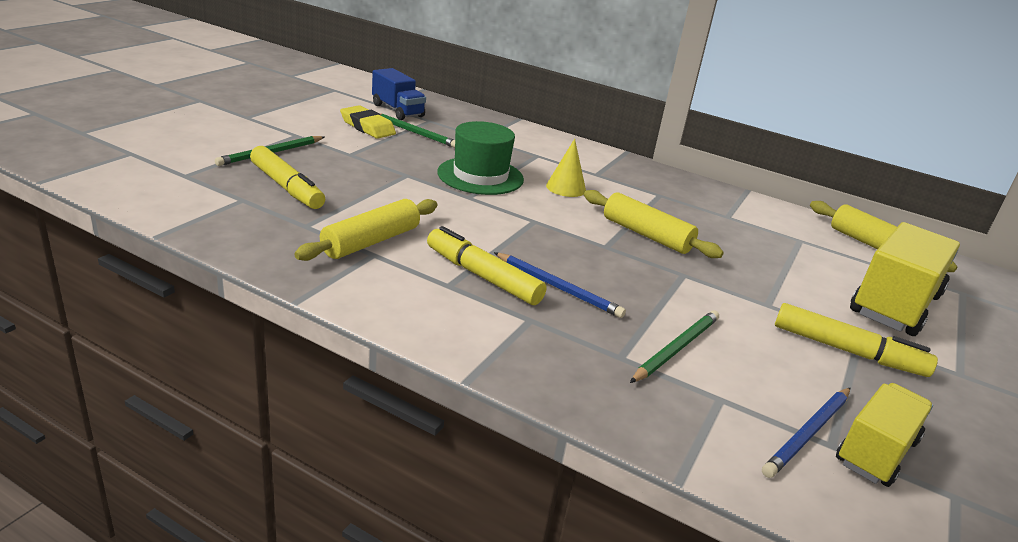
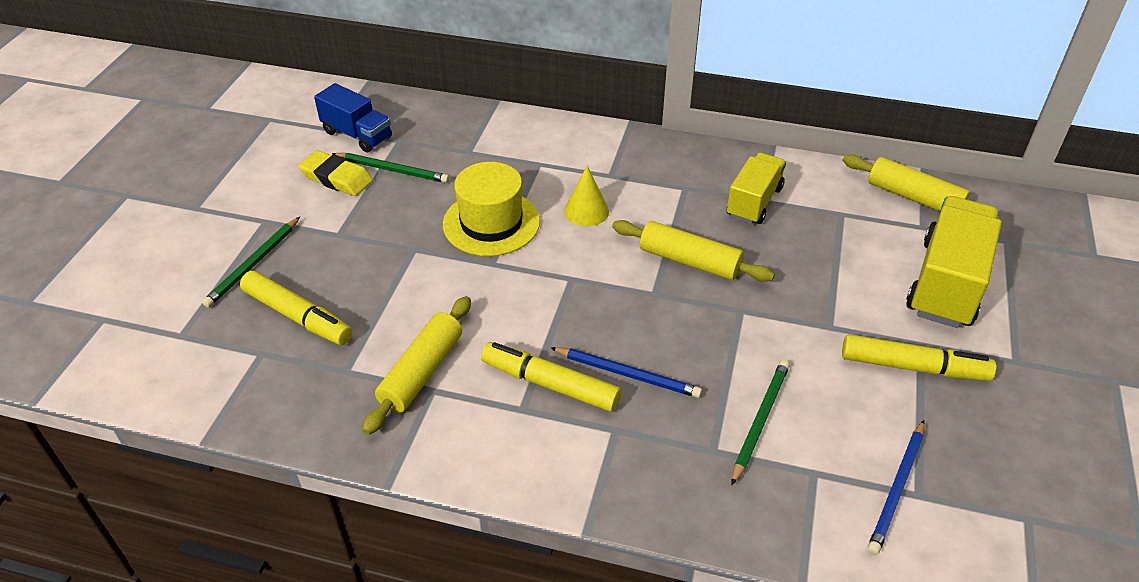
camera: 10 degrees left, 15 degrees up
green hat [437,121,524,195] -> yellow hat [443,162,540,256]
yellow truck [836,383,933,487] -> yellow truck moved to [727,153,786,224]

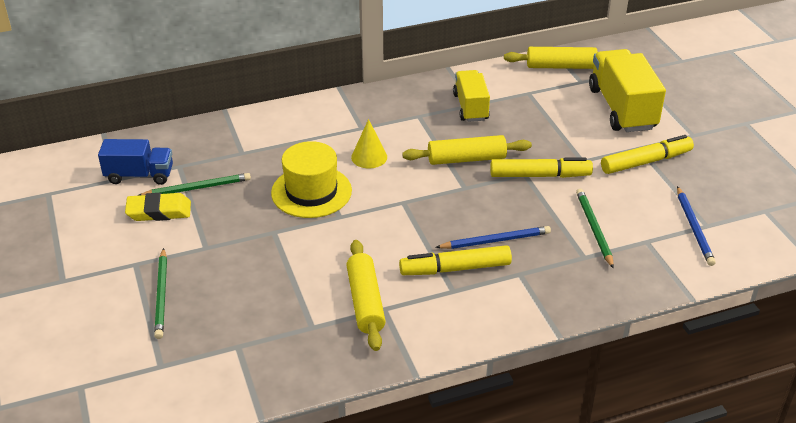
camera: 35 degrees left, 5 degrees down
yellow marker [240,271,352,345] -> yellow marker moved to [490,158,593,178]

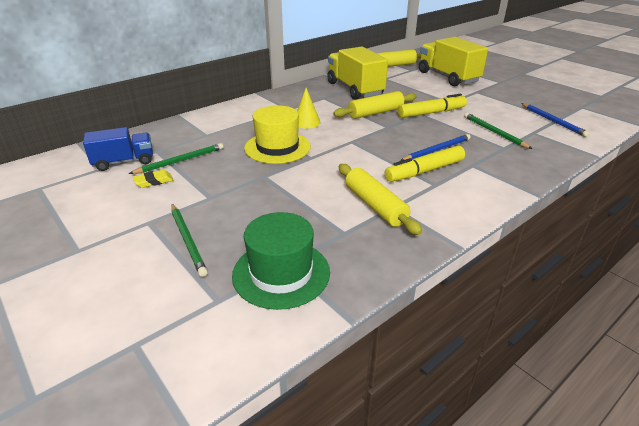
camera: 20 degrees left, 5 degrees down
yellow eraser [125,193,191,221] -> yellow eraser [133,170,173,188], size x0.64
yellow truck [453,70,490,122] -> yellow truck [327,47,388,100], size x1.59
yellow marker [601,135,694,174] -> none
none -> green hat [232,212,330,310]

